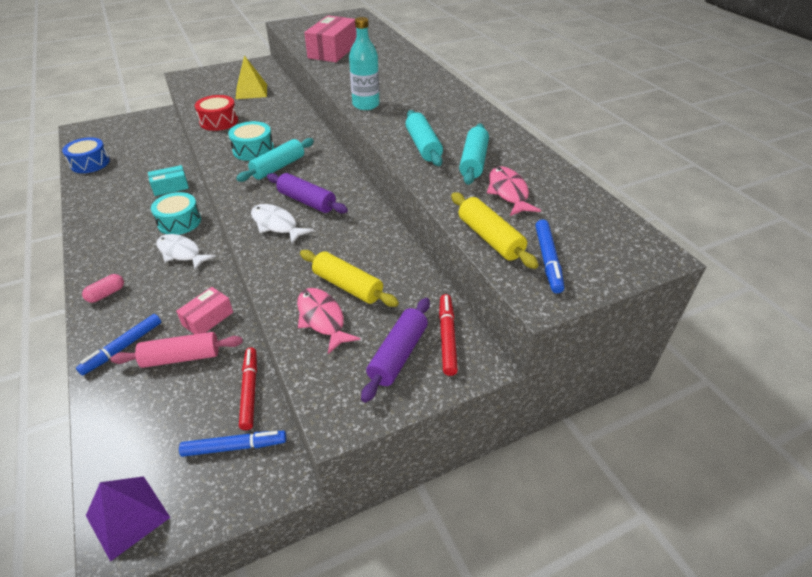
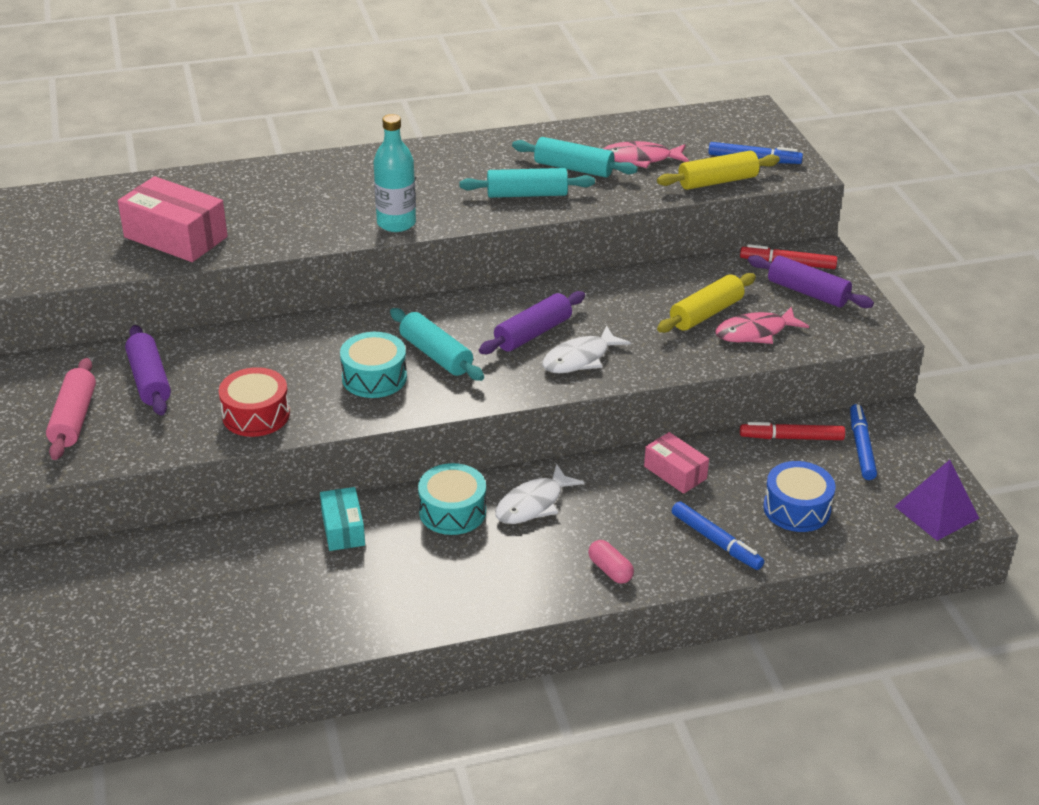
camera: 80 degrees left, 5 degrees down
blue drum [62,137,110,173] -> blue drum moved to [763,461,836,532]
pink rolling pin [110,332,243,368] -> pink rolling pin moved to [46,358,96,460]
yellow pyramid [236,55,267,99] -> purple rolling pin [125,325,171,416]

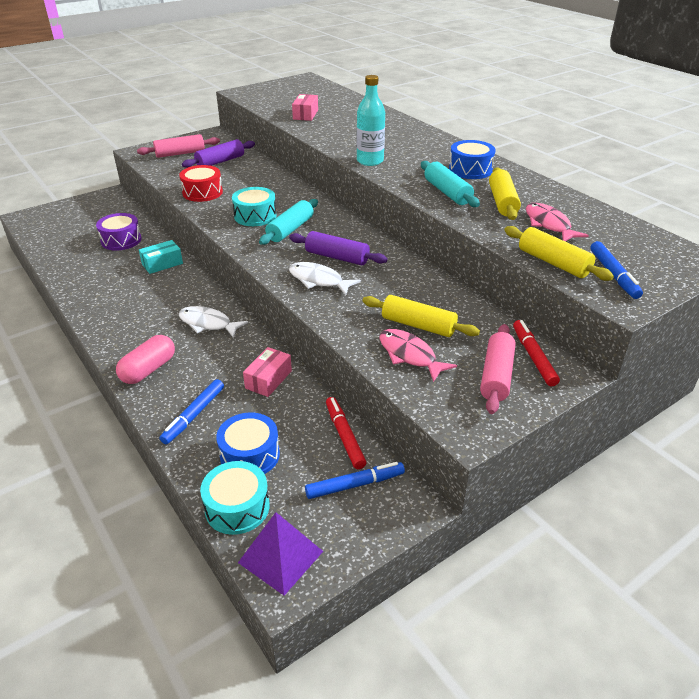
camera: 70 degrees right, 0 degrees up
pink box [118,176,228,262] -> pink box [292,94,318,121], size x0.59
turquoise drum [418,463,486,535] -> turquoise drum moved to [200,461,270,535]
turquoise rolling pin [512,137,638,177] -> yellow rolling pin [489,167,521,220]
pink capsule [588,540,634,584] -> pink capsule [116,335,175,384], size x1.58
purple rolling pin [748,255,874,308] -> pink rolling pin [480,324,516,414]
none -> purple drum [96,213,141,251]
none -> blue drum [449,140,496,179]

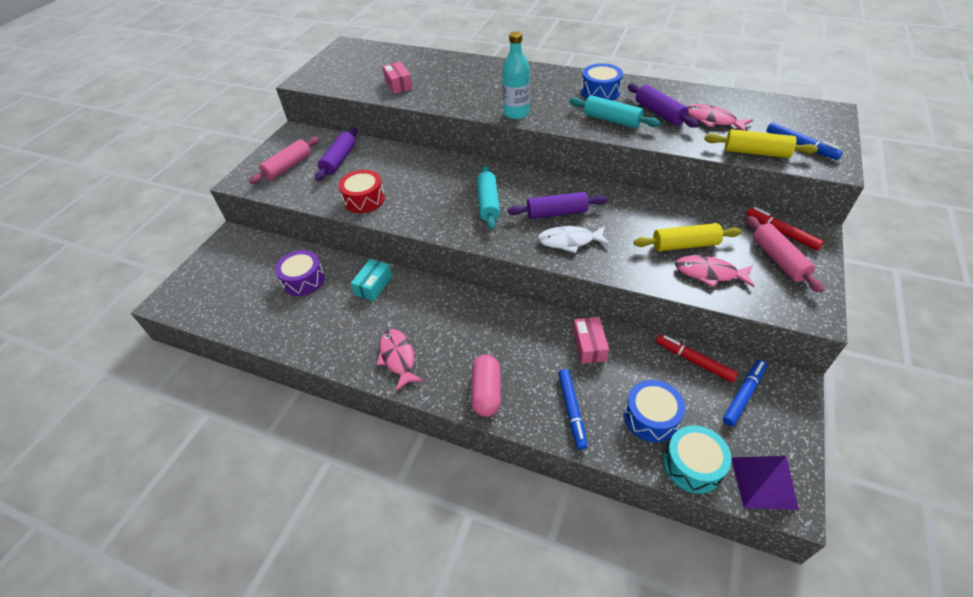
camera: 30 degrees left, 10 degrees up
white fish [179,306,248,338] -> none
turquoise drum [232,187,277,226] -> none
yellow rolling pin [489,167,521,220] -> purple rolling pin [628,84,698,128]
none -> pink fish [376,329,424,391]

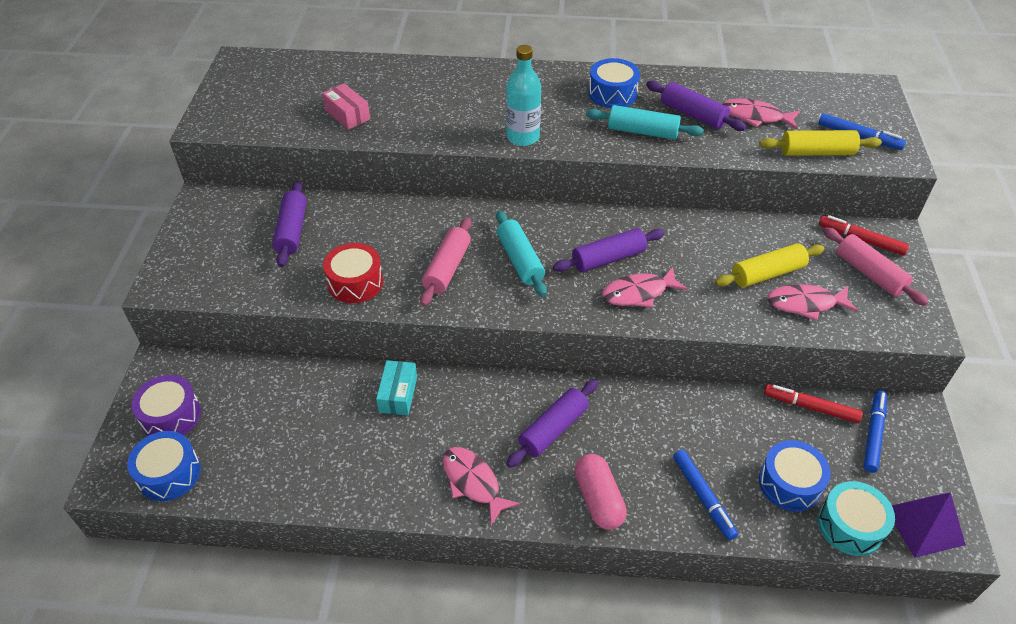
camera: 20 degrees left, 0 degrees up
pink rolling pin [249,137,319,184] -> pink rolling pin moved to [420,217,471,306]
purple drum [275,250,325,296] -> purple drum moved to [131,375,201,436]
white fish [538,226,610,253] -> pink fish [602,267,688,308]
pink box [573,317,609,364] -> none
none -> blue drum [127,431,201,501]
none -> purple rolling pin [506,379,598,468]

